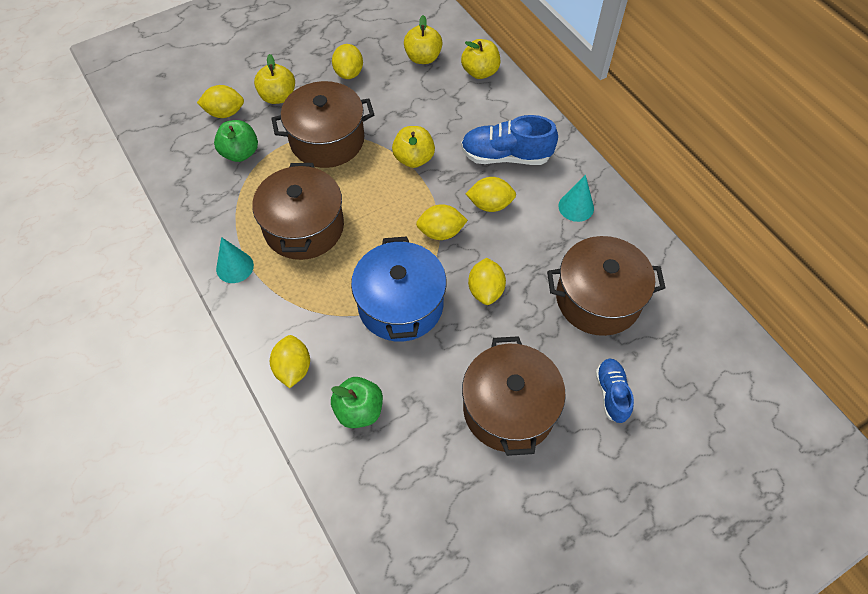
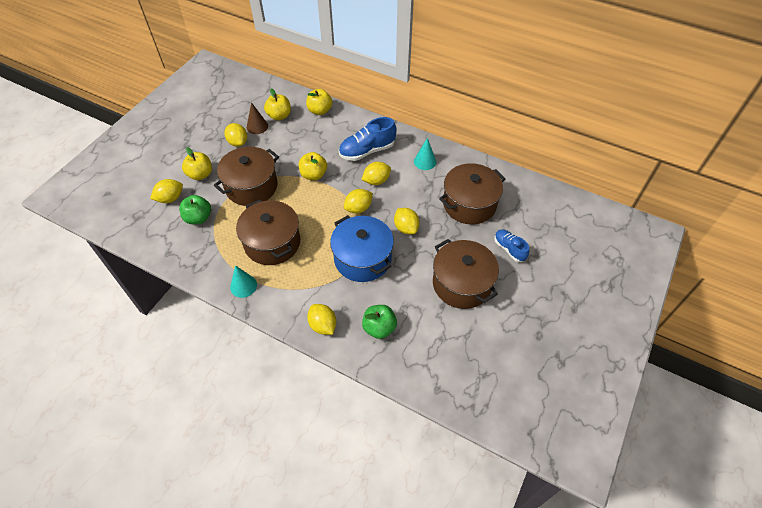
camera: 30 degrees left, 5 degrees down
none -> brown cone [247,102,268,134]

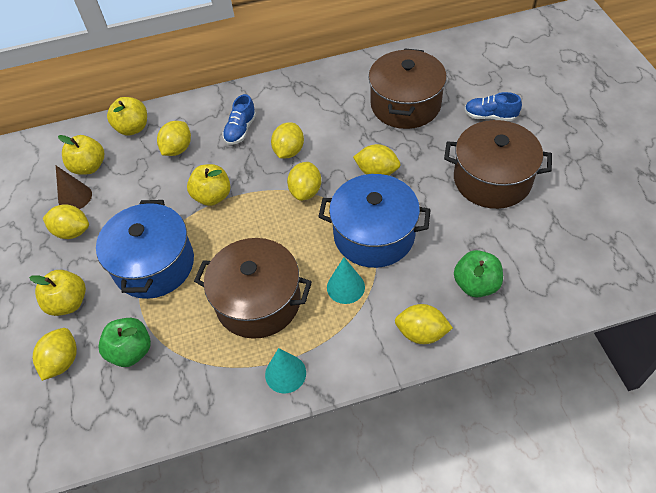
camera: 40 degrees left, 0 degrees up
brown pot [214,146,279,206] -> blue pot [96,200,194,299]
blue shoe [339,117,397,161] -> blue shoe [222,94,256,145], size x0.61
turquoise cone [414,138,436,170] -> turquoise cone moved to [327,257,365,304]
none -> yellow lemon [157,121,191,156]

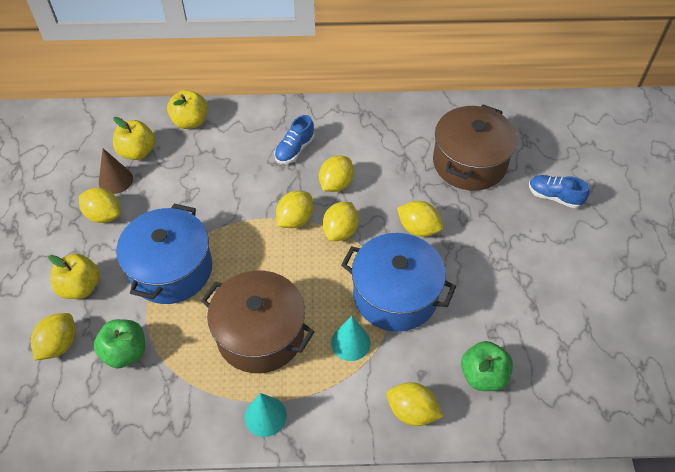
camera: 10 degrees right, 0 degrees up
yellow lemon [157,121,191,156] -> yellow lemon moved to [276,191,313,228]
yellow apple [187,164,231,206] -> none
brown pot [444,120,552,209] -> none

